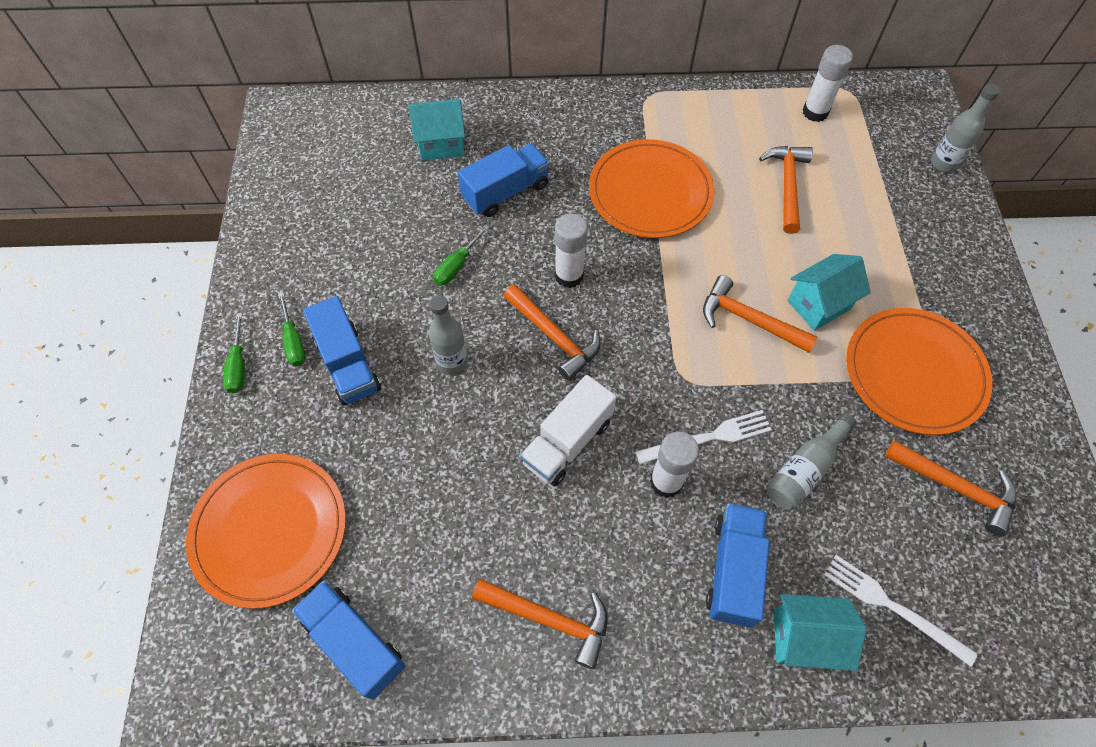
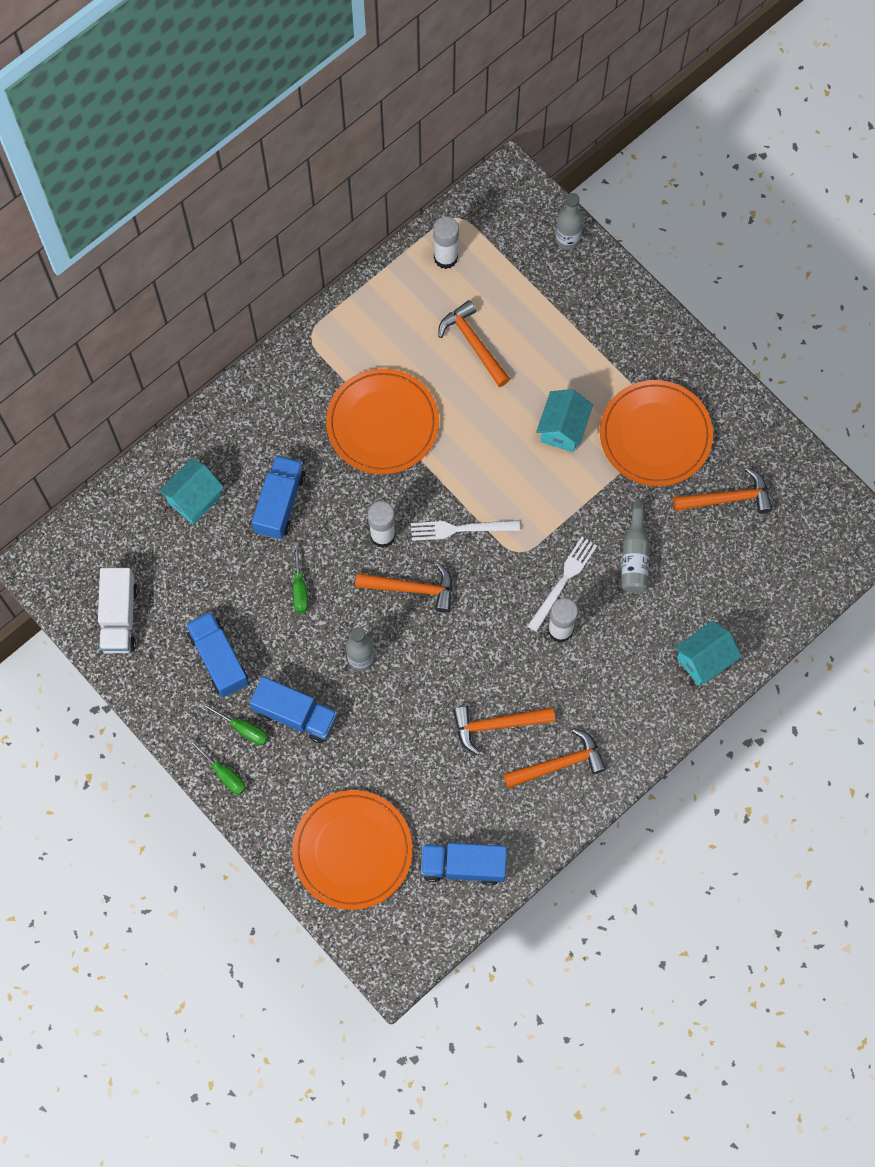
camera: 40 degrees left, 10 degrees up
white truck [520,375,616,486] -> white truck moved to [98,568,138,653]
orange hammer [703,275,818,353] -> orange hammer moved to [453,706,555,755]
blue truck [706,503,770,627] -> blue truck moved to [186,611,249,698]
white fork [824,555,978,667] -> white fork moved to [411,520,520,541]

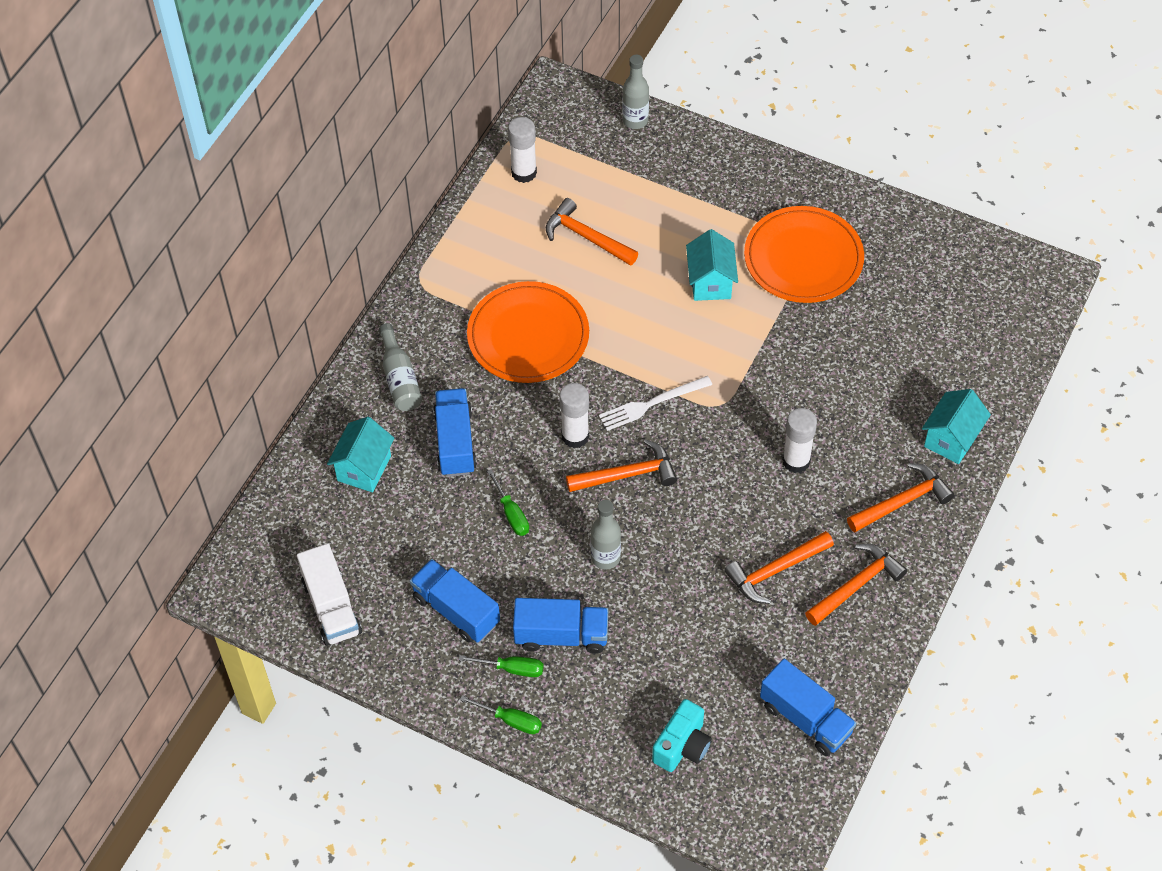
camera: 20 degrees left, 15 degrees down
orange plate [292,790,413,910] -> turquoise camera [652,699,712,772]
blue truck [421,843,507,885] -> blue truck turned 120 degrees counterclockwise [760,659,856,756]
white fork [527,537,597,632] -> none
grey bottle [621,502,650,593] -> grey bottle moved to [379,323,422,411]
orange hammer [673,467,772,514] -> orange hammer moved to [847,463,954,532]

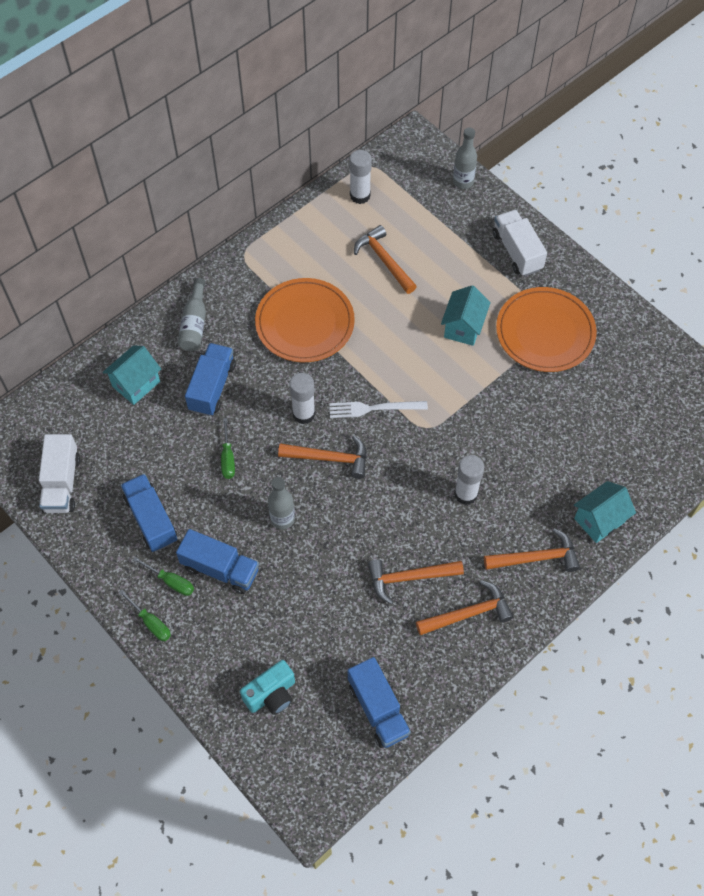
camera: 20 degrees right, 5 degrees up
none -> white truck [493,210,547,276]

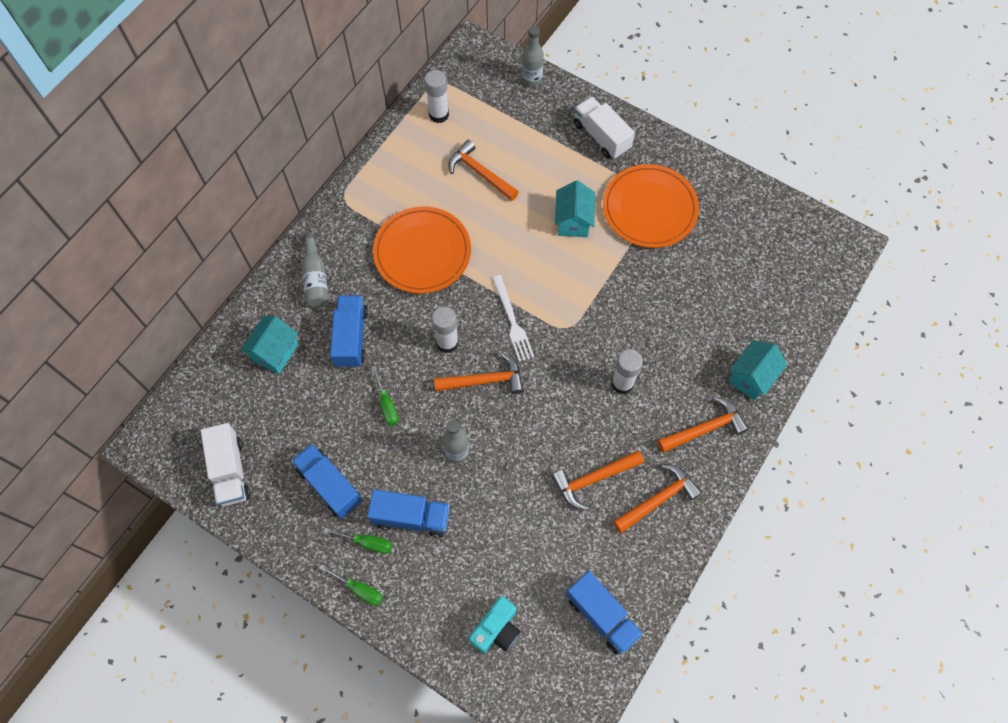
camera: 15 degrees left, 5 degrees up
white fork [329,401,428,418] -> white fork turned 90 degrees counterclockwise [492,275,534,362]

